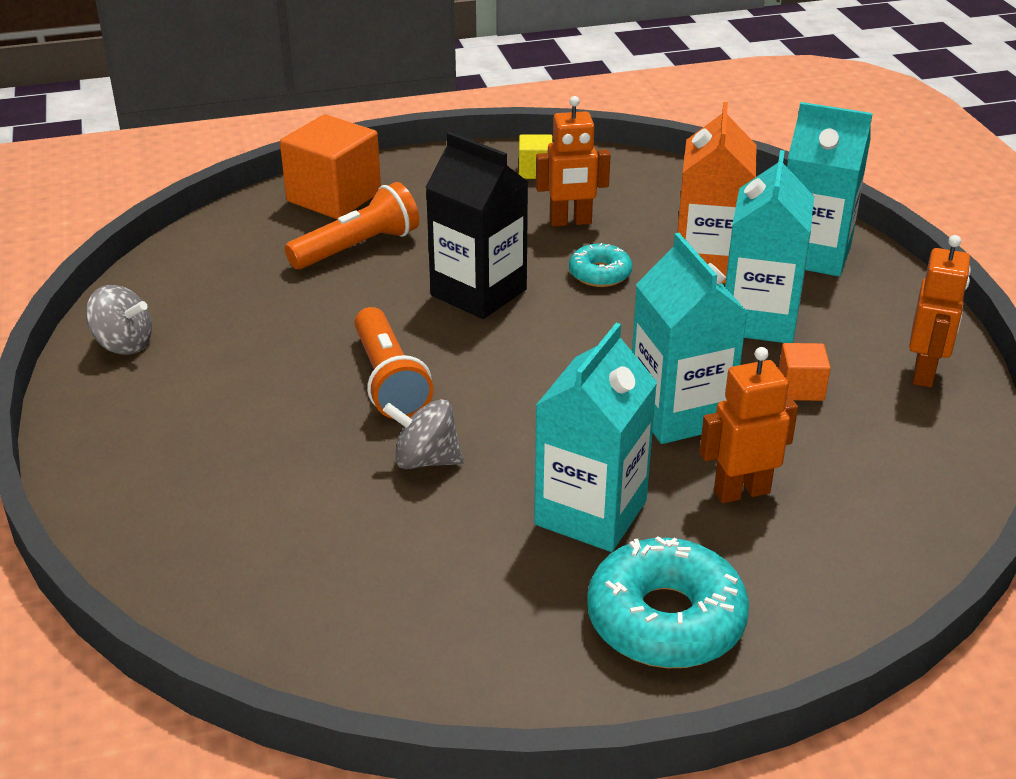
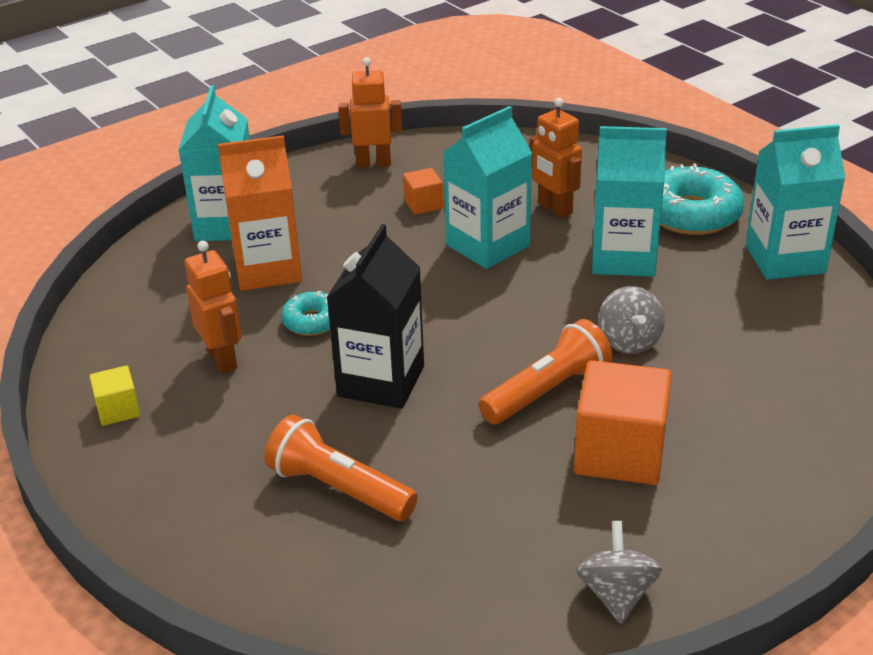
camera: 110 degrees left, 0 degrees up
orange cube [280,114,381,219] -> orange cube moved to [574,360,671,485]
turquoise carton [725,150,814,343] -> turquoise carton moved to [746,124,845,280]

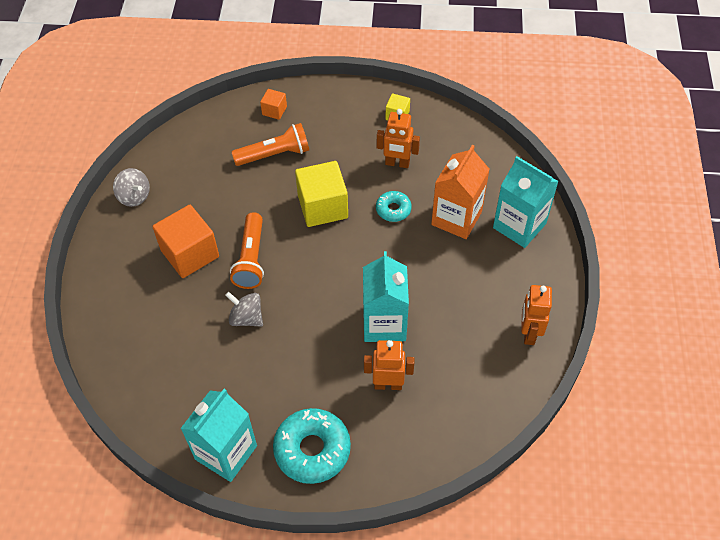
camera: 130 degrees right, 20 degrees up
black carton [326,224,424,409] -> yellow cube [295,161,348,227]
orange robot [338,57,402,168] -> orange robot turned 150 degrees clockwise [521,285,552,345]
orange cube [403,168,443,215] -> orange cube moved to [260,89,287,120]
turquoise carton [592,126,667,277] -> none

